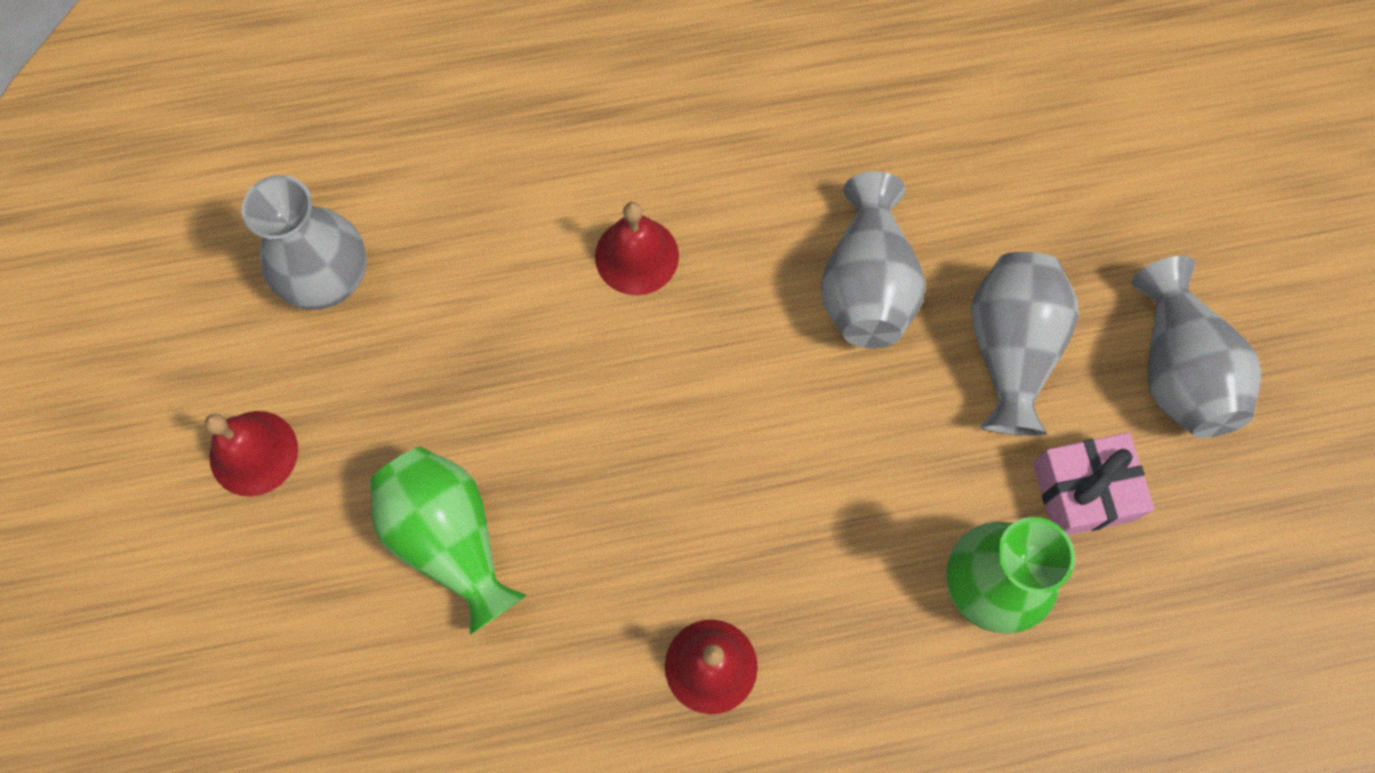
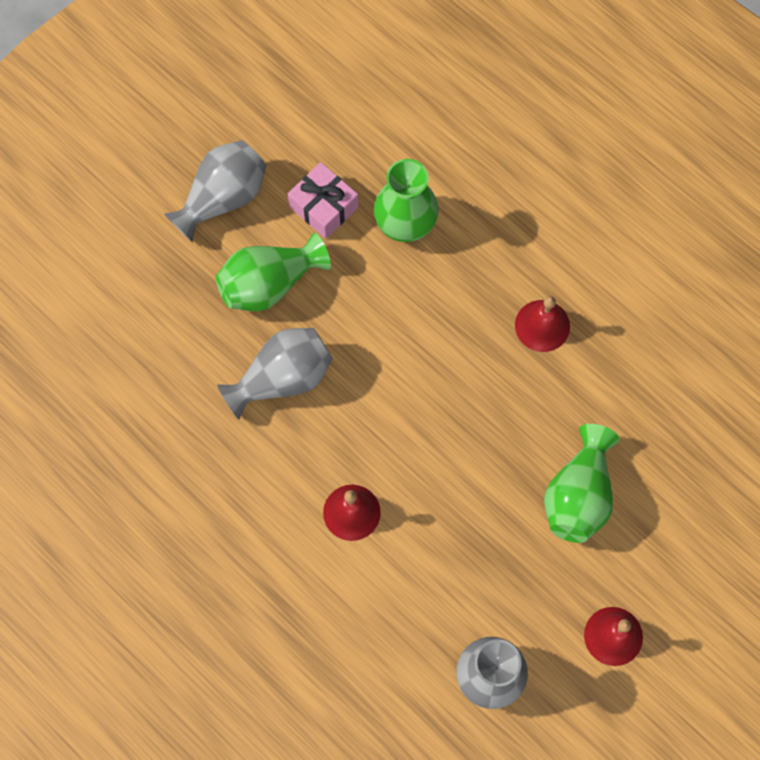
camera: 125 degrees left, 0 degrees up
grey vase [971,252,1079,436] -> green vase [216,233,331,311]

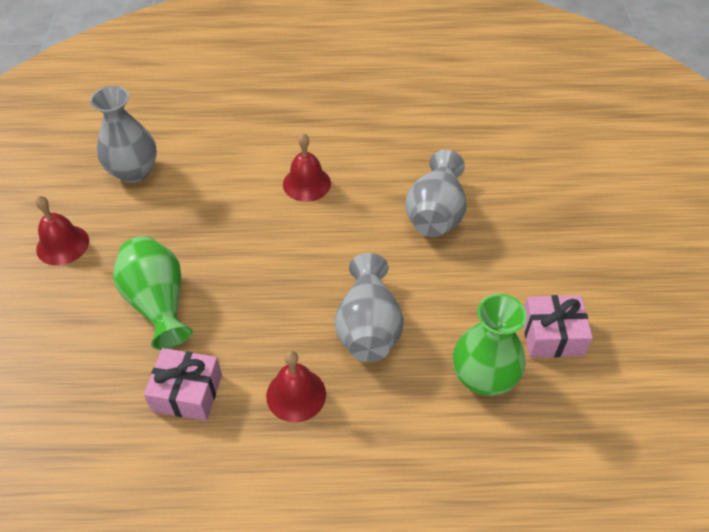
camera: 135 degrees right, 20 degrees down
grey vase [164,140,267,242] -> grey vase moved to [335,253,404,362]
green vase [216,233,331,311] -> none
none -> pink gift [144,348,222,421]

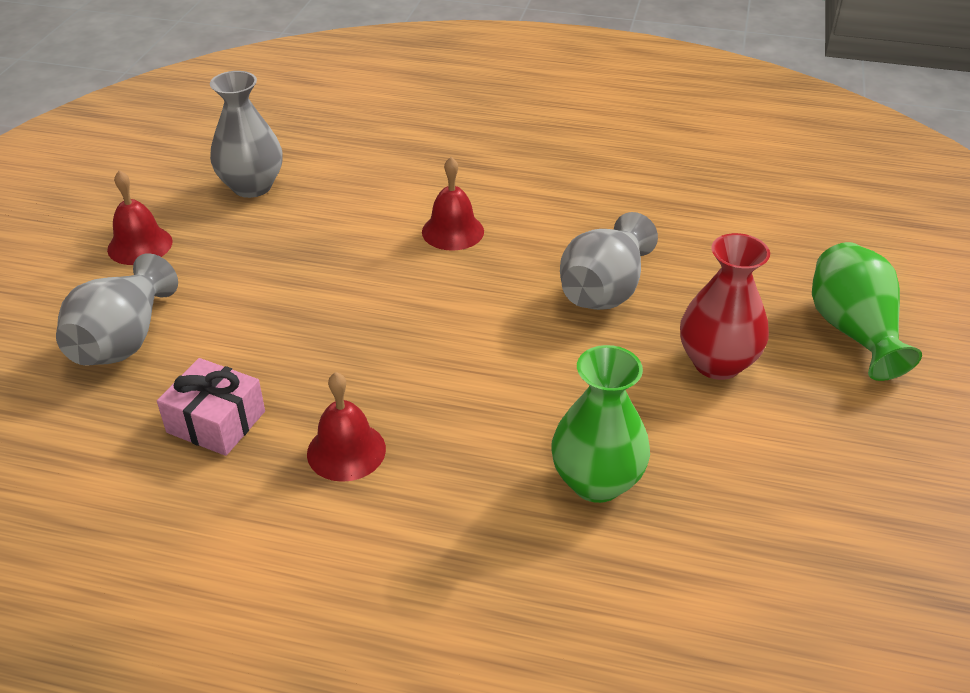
camera: 15 degrees right, 10 degrees down
green vase [113,236,193,350] -> green vase moved to [812,242,922,381]
grey vase [335,253,404,362] -> grey vase moved to [56,253,178,366]
pink gift [524,295,593,358] -> none
none -> red vase [680,233,770,380]

